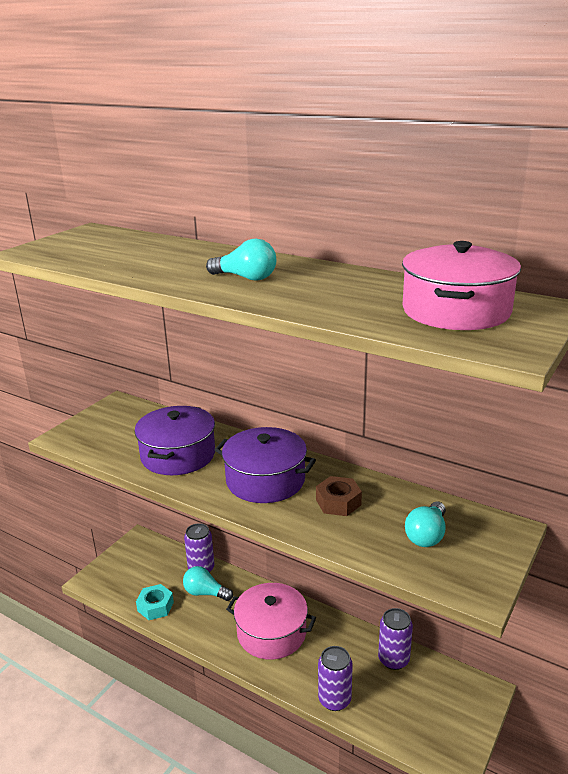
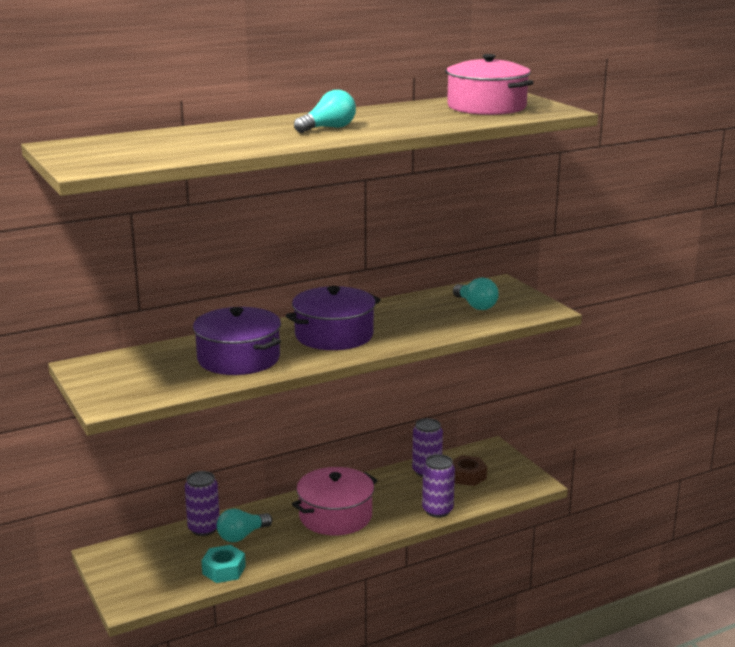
camera: 60 degrees left, 5 degrees down
brown nut [316,476,362,516] -> brown nut moved to [453,455,487,486]

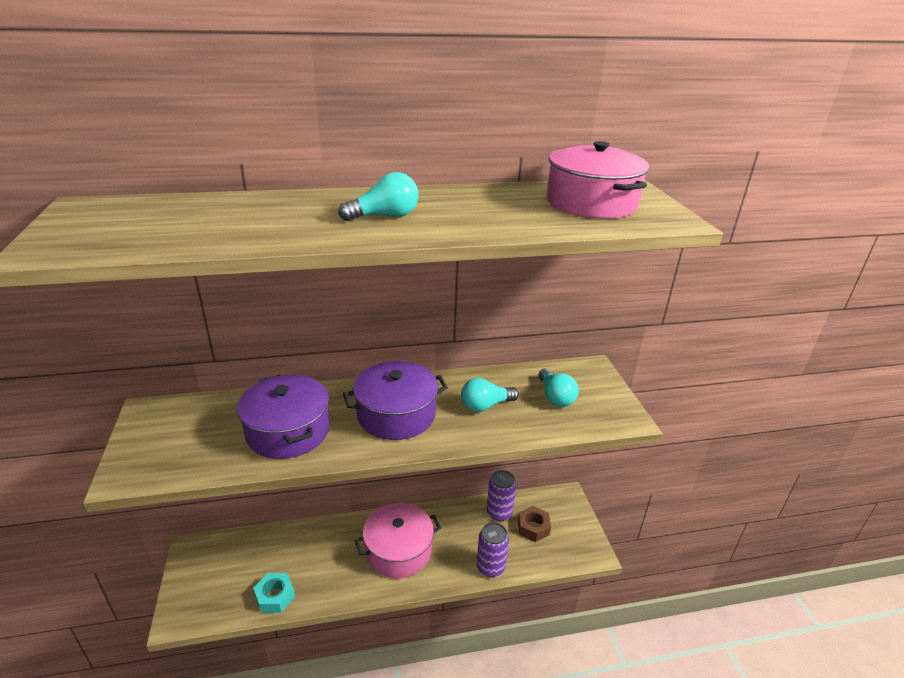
camera: 15 degrees right, 10 degrees up
purple can [185,471,220,536] -> none
turquoise light bulb [217,508,272,542] -> turquoise light bulb moved to [461,378,519,412]

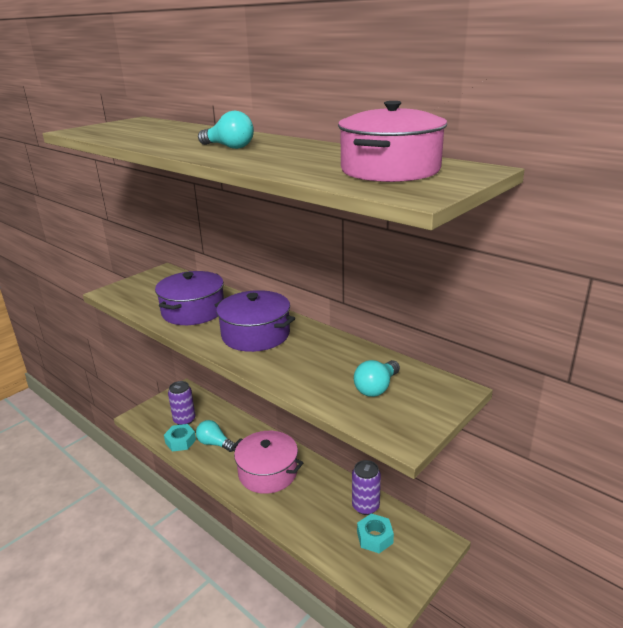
camera: 55 degrees right, 5 degrees down
turquoise light bulb [461,378,519,412] -> turquoise light bulb moved to [196,420,236,452]
purple can [477,522,509,577] -> purple can moved to [168,381,196,425]
brown nut [518,506,551,542] -> turquoise nut [357,513,394,553]

